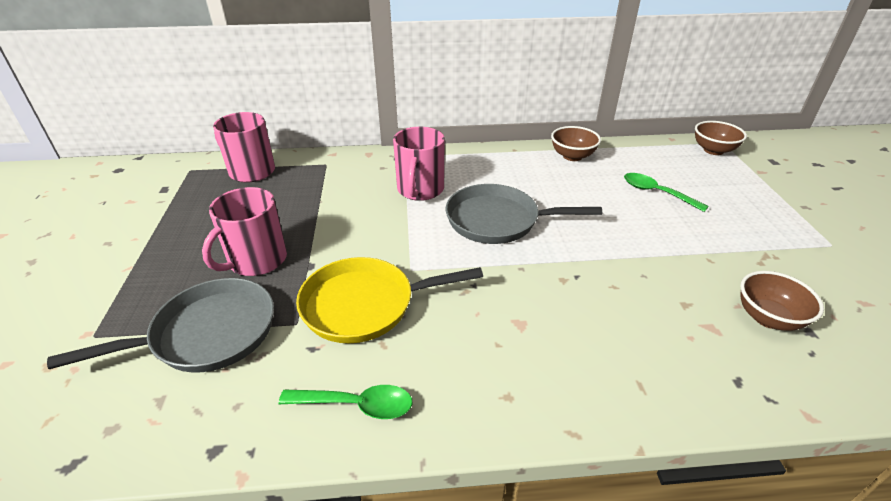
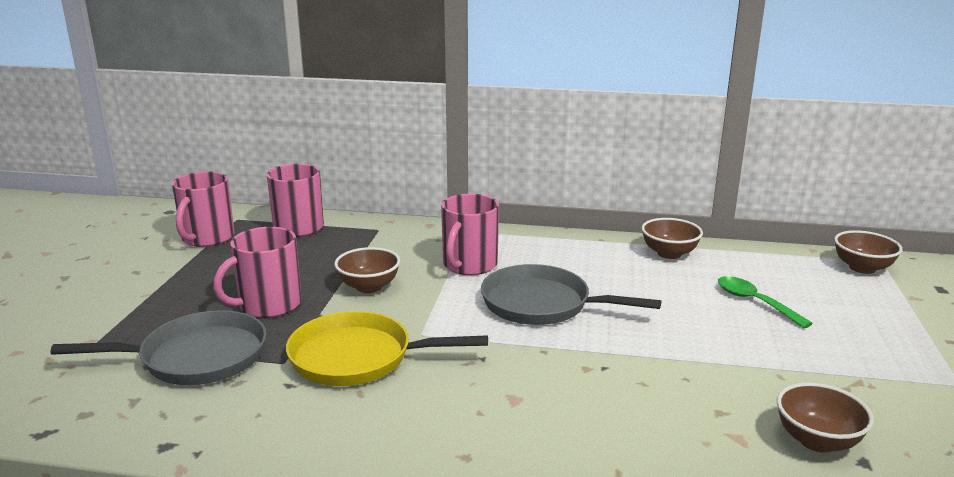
camera: 15 degrees right, 15 degrees down
green spoon [279,385,413,419] -> none
none -> pink mug [172,171,235,247]
none -> brown bowl [334,247,400,293]

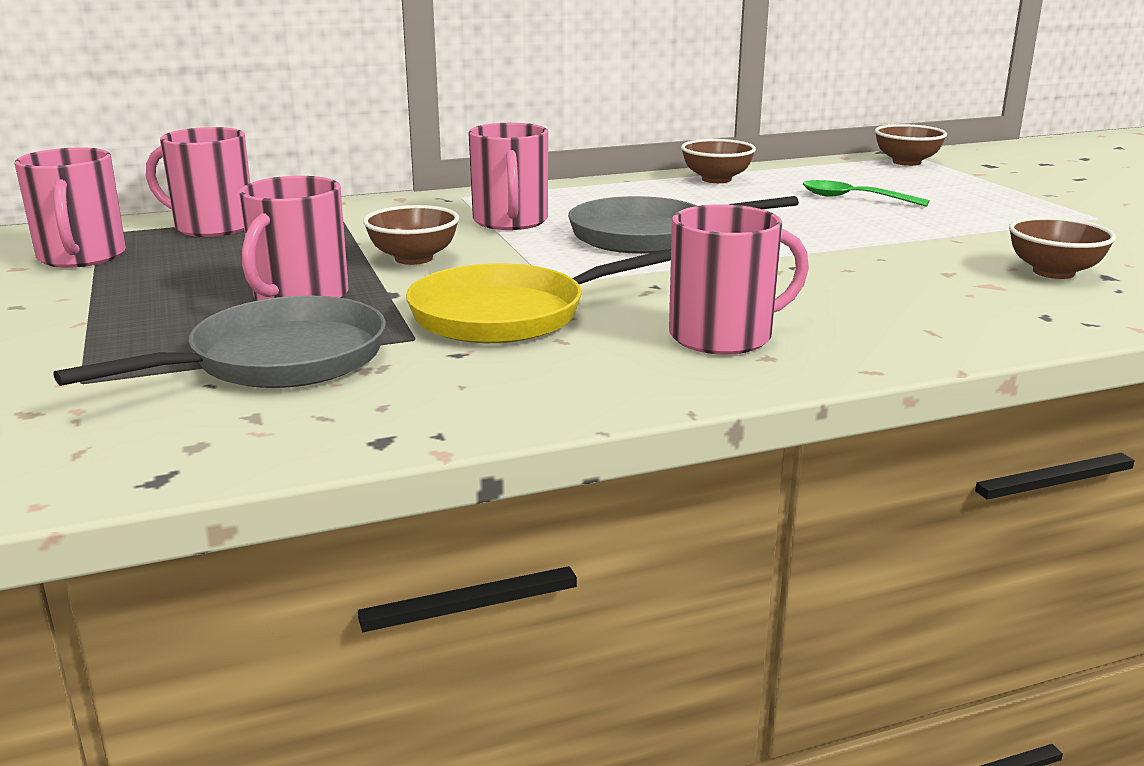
camera: 30 degrees left, 0 degrees up
none -> pink mug [669,204,809,355]

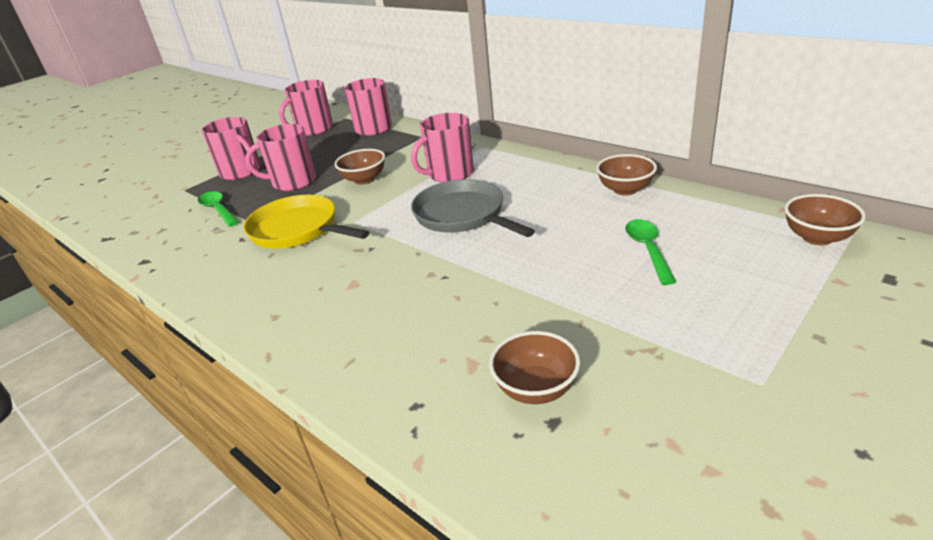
camera: 65 degrees right, 10 degrees up
grey pan [53,295,386,388] -> green spoon [198,191,239,227]
pink mug [669,204,809,355] -> pink mug moved to [201,117,261,180]

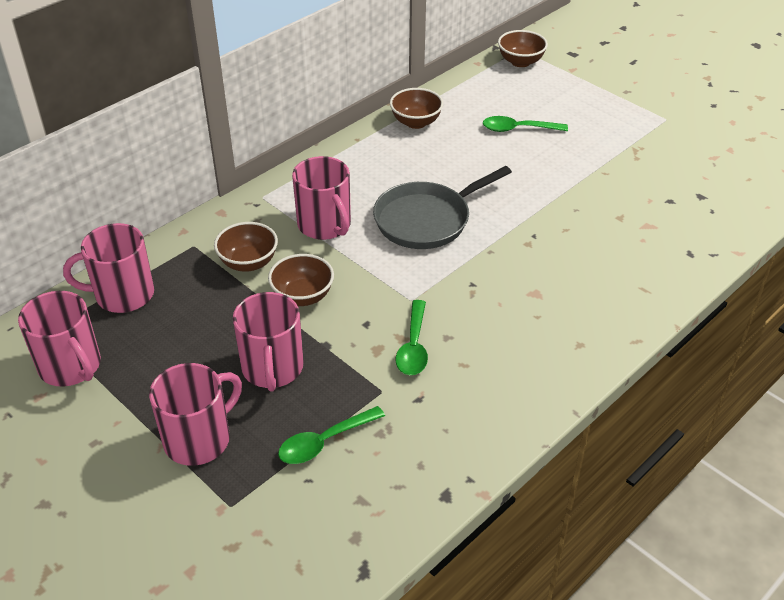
camera: 90 degrees left, 10 degrees up
yellow pan [243,195,369,249] -> green spoon [396,300,428,375]
brown bowl [489,331,580,404] -> brown bowl moved to [214,222,278,272]

